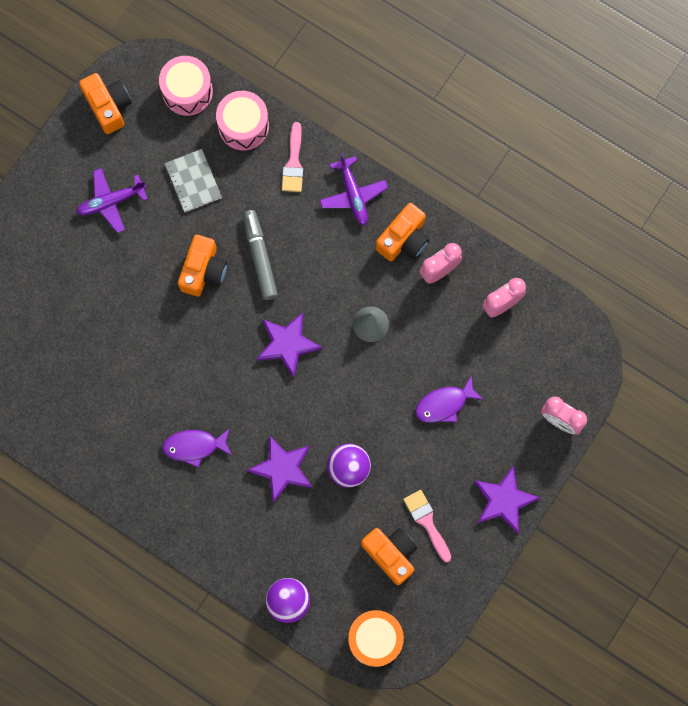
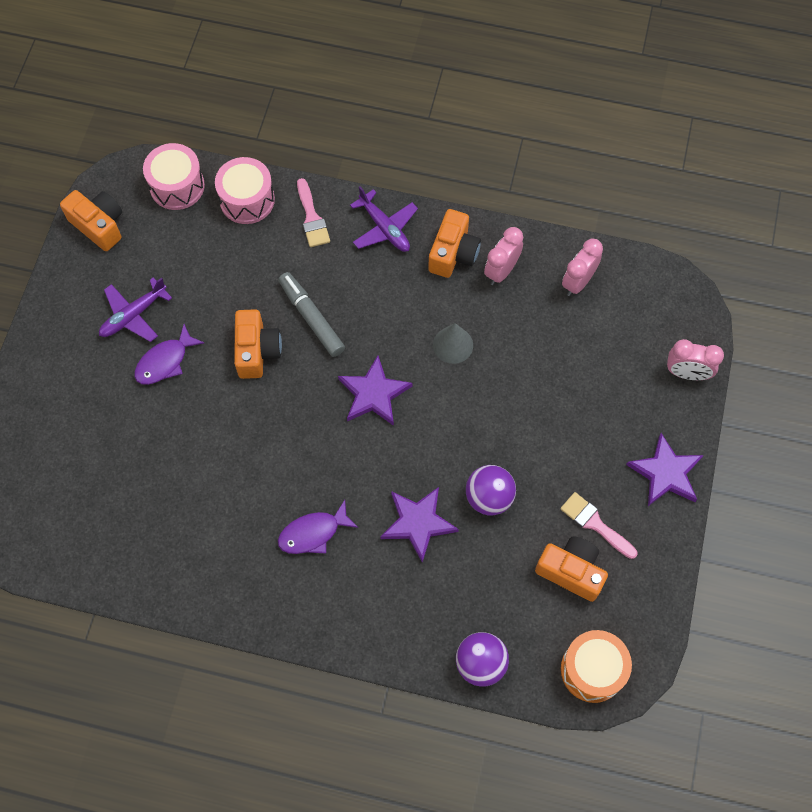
camera: 20 degrees left, 10 degrees down
grey notebook [165,149,222,212] -> none
purple fish [415,375,484,423] -> purple fish moved to [134,324,204,385]

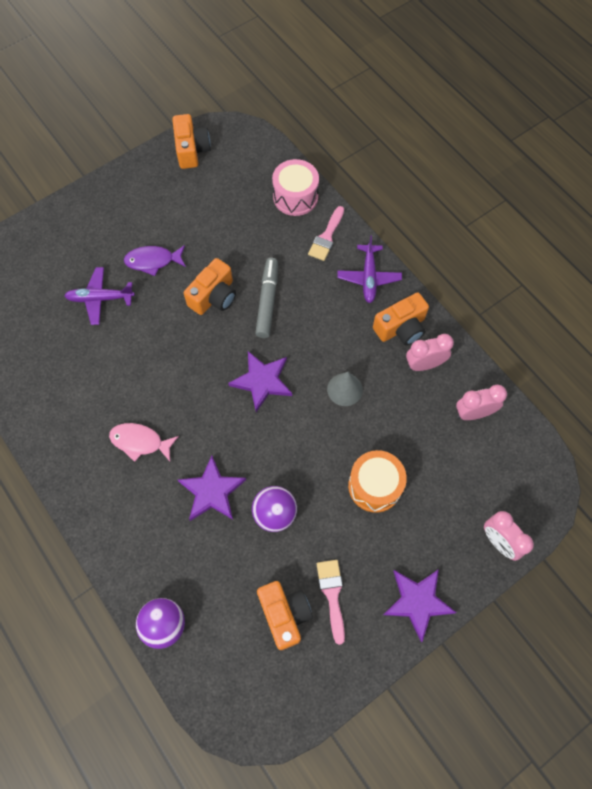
camera: 40 degrees right, 0 degrees up
purple plane [99,277,172,342] -> purple plane moved to [64,267,135,325]
pink drum [143,143,205,210] -> none
purple fish [278,500,359,554] -> pink fish [109,423,179,462]
orange drum [561,630,632,703] -> orange drum moved to [348,450,407,513]

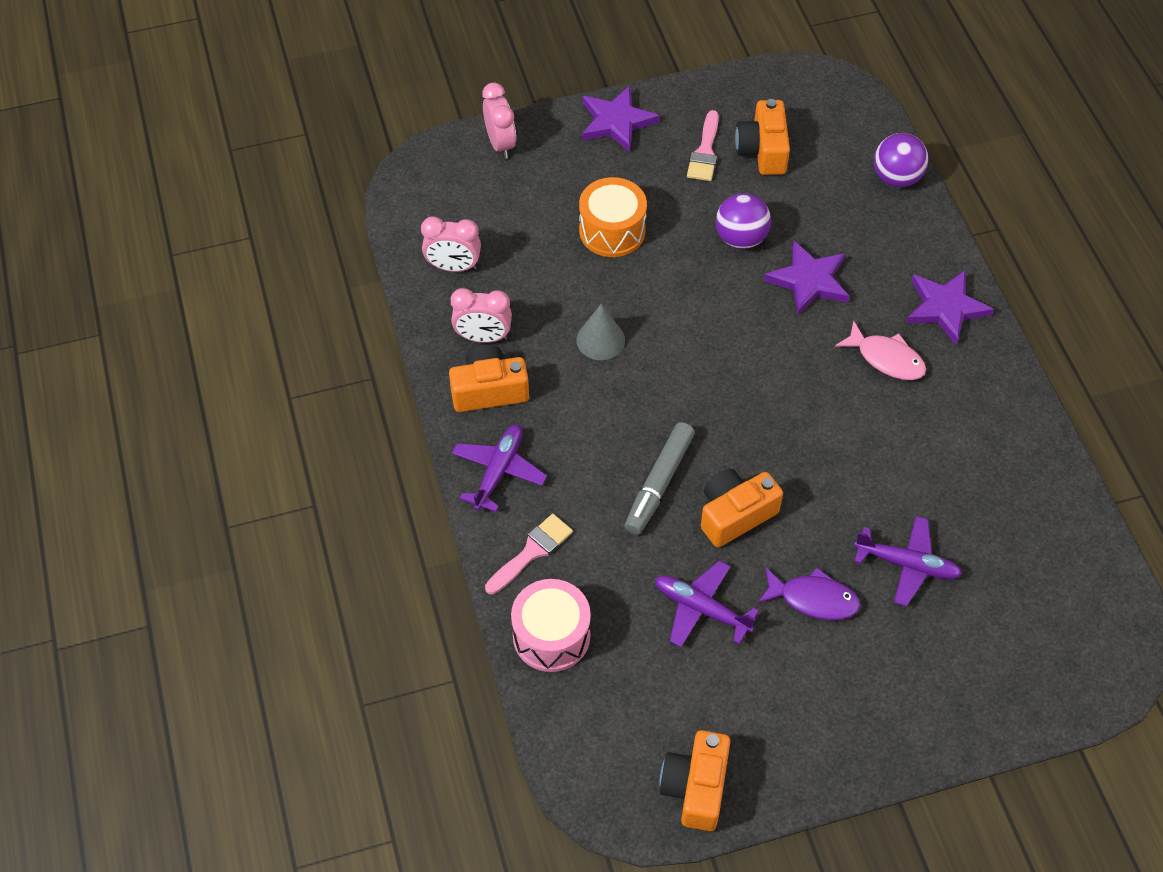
camera: 160 degrees left, 10 degrees down
purple star [228,351,292,412] -> purple star moved to [906,270,994,345]
none -> purple plane [655,560,759,647]

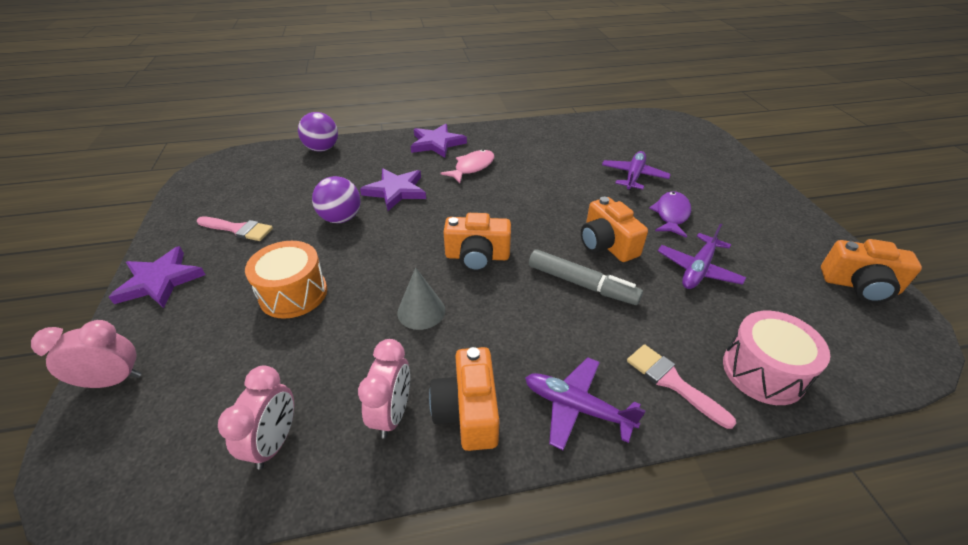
camera: 85 degrees left, 15 degrees down
orange camera [735,99,790,175] -> orange camera moved to [444,213,511,272]

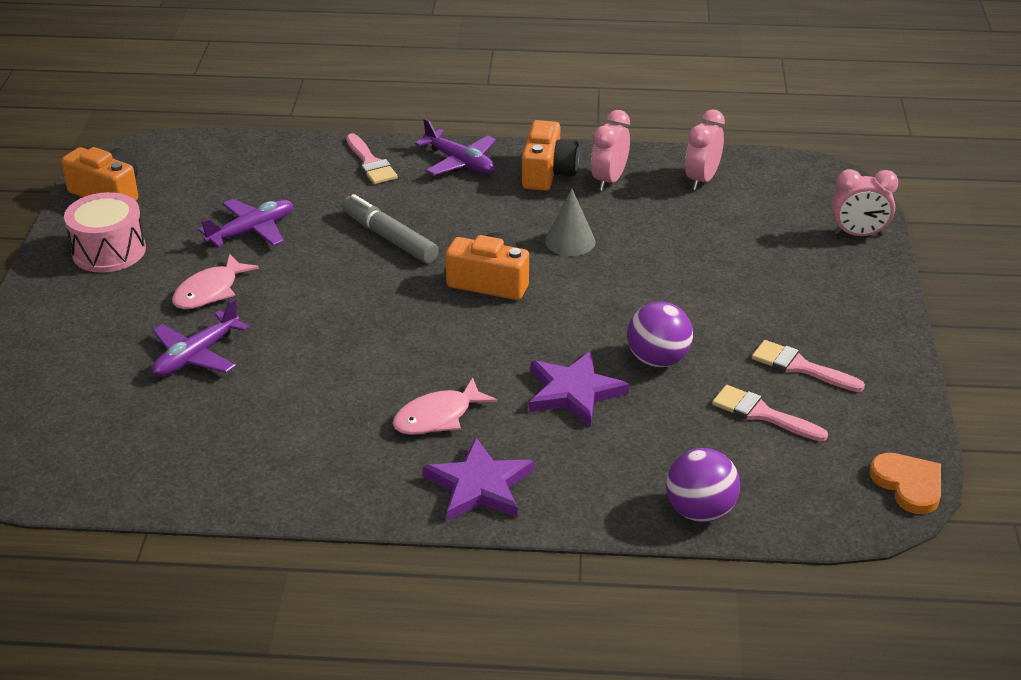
camera: 165 degrees left, 5 degrees down
purple star [109,246,205,308] -> none
orange drum [245,241,327,319] -> none
orange camera [581,197,648,262] -> none
purple fish [649,191,691,238] -> pink fish [172,254,259,309]
pink drum [723,311,830,405] -> pink drum moved to [64,192,146,273]
none -> pink brush [712,385,828,441]
none -> orange heart [870,453,941,514]

